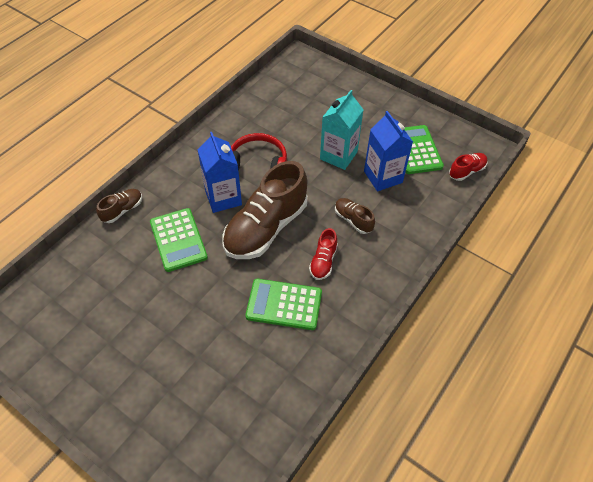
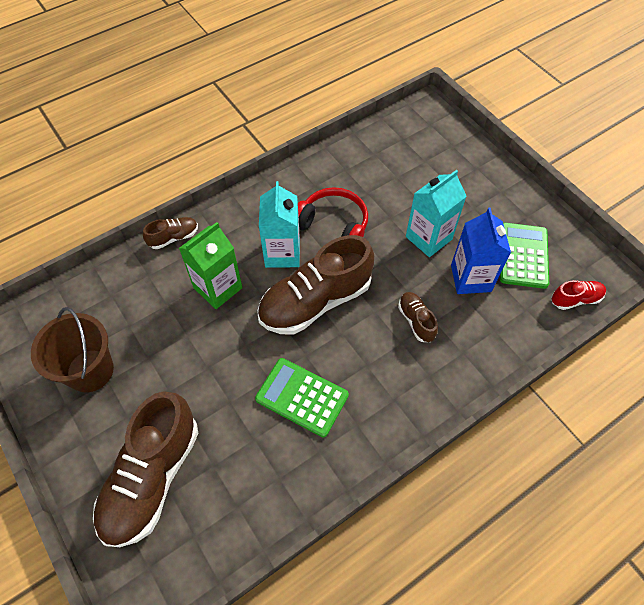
camera: 20 degrees right, 5 degrees up
green calculator [150,208,208,272] -> green carton [179,222,243,309]
blue carton [198,132,242,213] -> turquoise carton [259,181,300,268]
red shoe [309,228,338,280] -> none
none -> brown bucket [31,307,114,392]
none -> brown shoe [93,391,198,547]

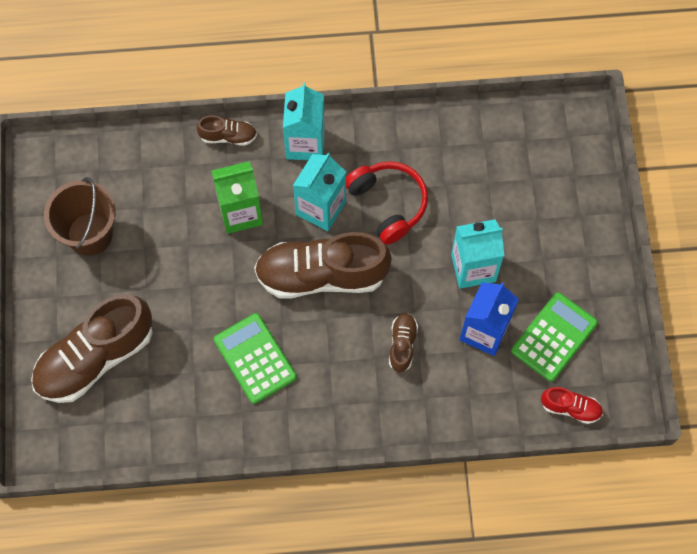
camera: 30 degrees right, 10 degrees up
none -> turquoise carton [283,83,325,160]

